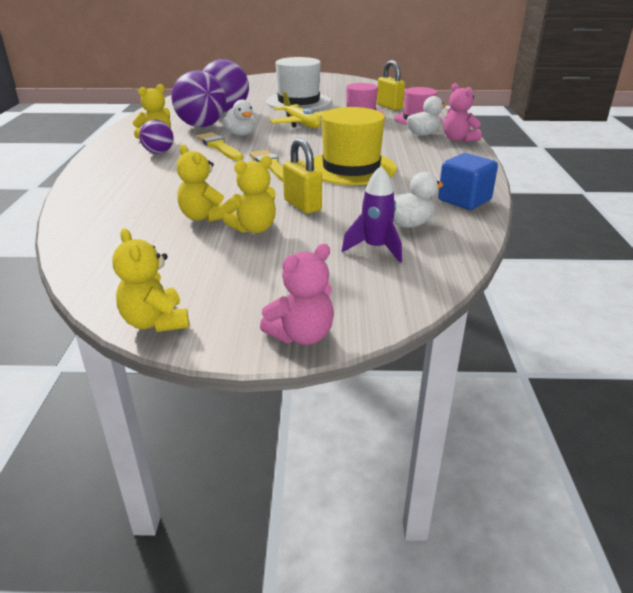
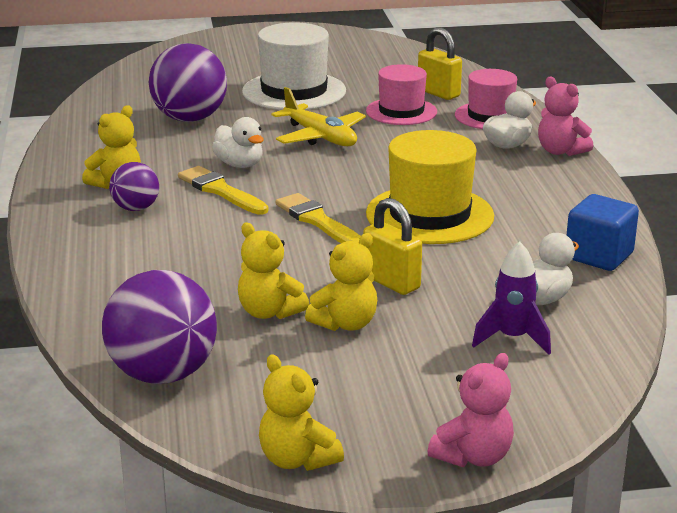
camera: 10 degrees left, 5 degrees down
purple ball [171,71,226,127] -> purple ball moved to [102,270,217,384]

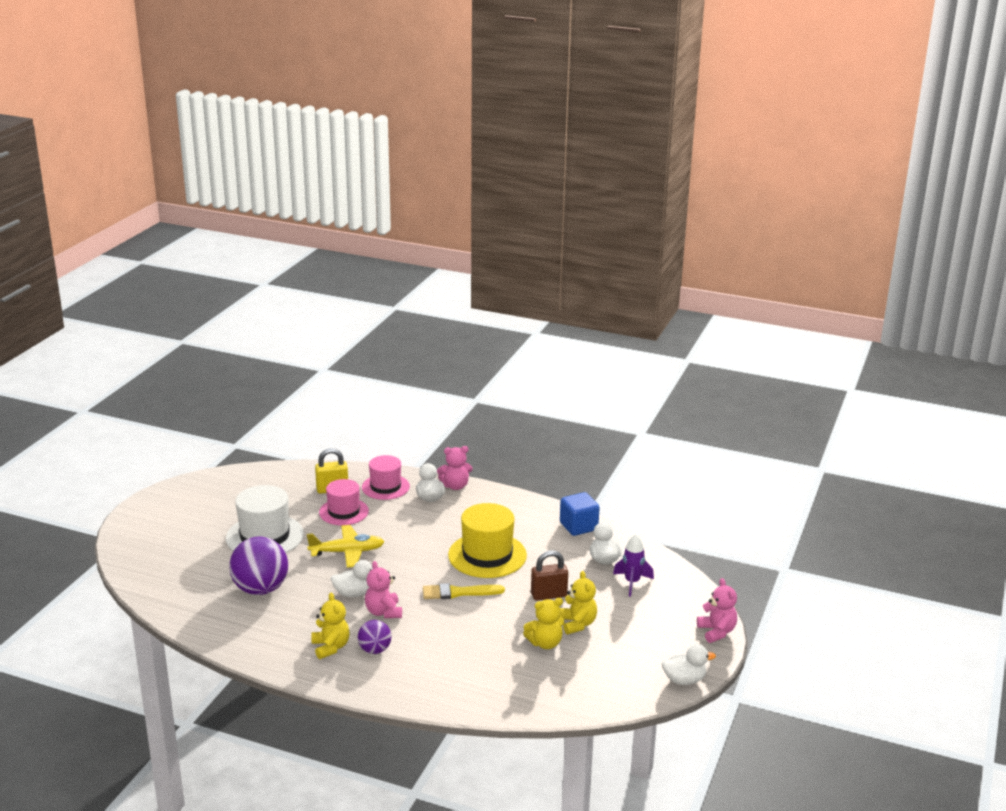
camera: 60 degrees left, 0 degrees up
purple ball [102,270,217,384] -> none
yellow brush [178,166,268,215] -> pink teddy bear [365,561,402,618]
yellow teddy bear [259,354,344,471] -> white duck [662,644,716,685]
yellow padlock [363,198,422,295] -> brown padlock [531,550,568,601]

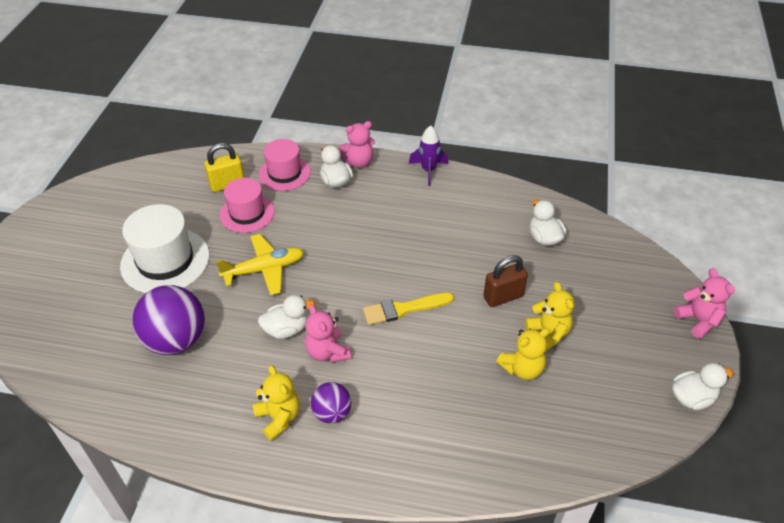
camera: 10 degrees left, 20 degrees up
yellow hat [448,503,527,578] -> none
blue cube [560,492,599,536] -> none
purple rocket [613,534,654,596] -> purple rocket moved to [409,126,448,186]

